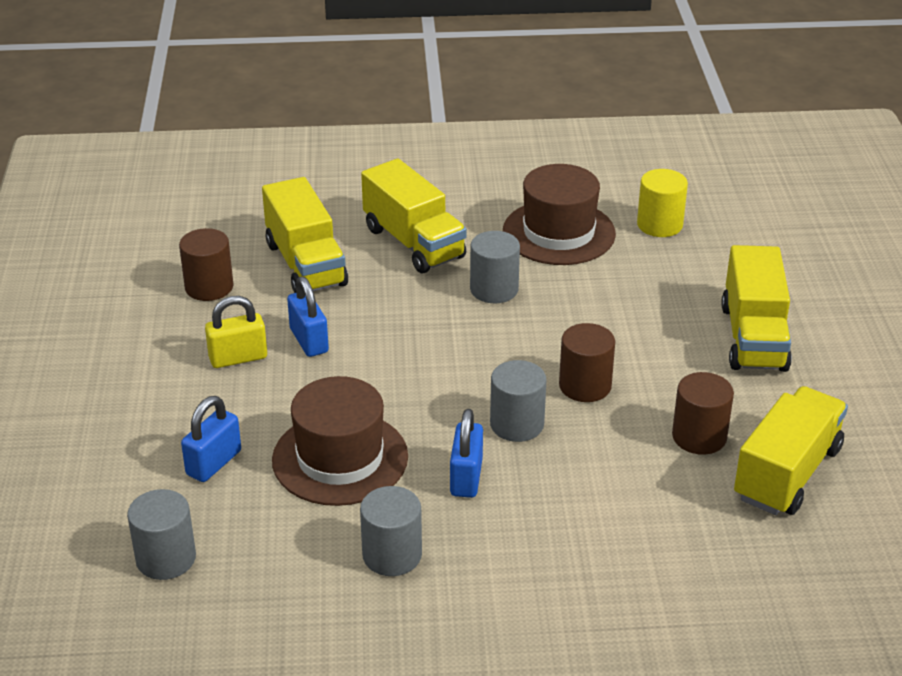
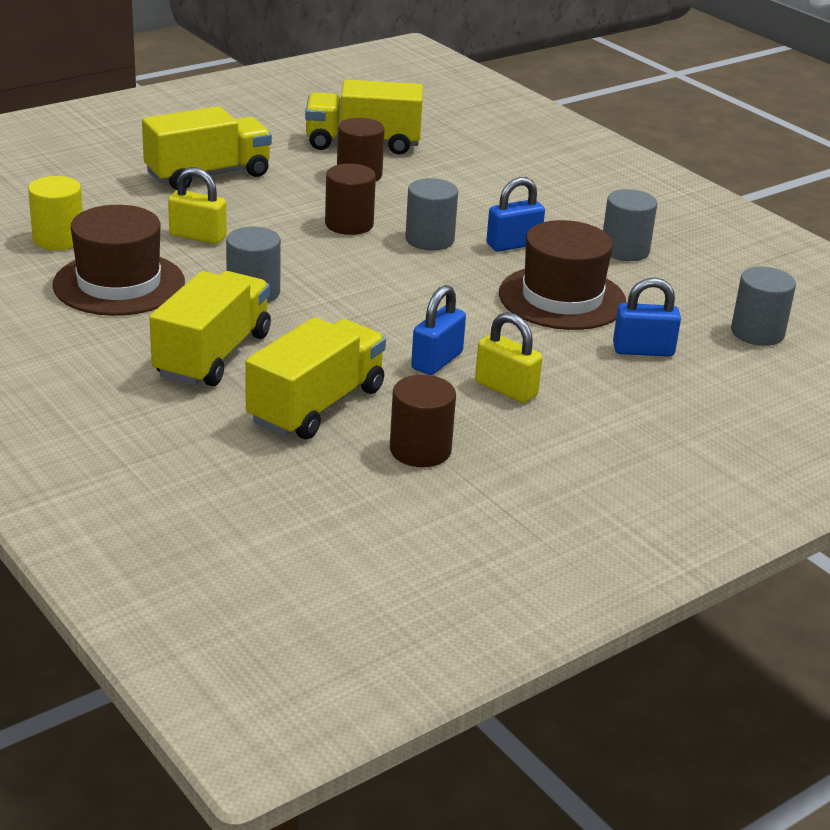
camera: 125 degrees left, 5 degrees down
none -> yellow padlock [168,167,227,244]

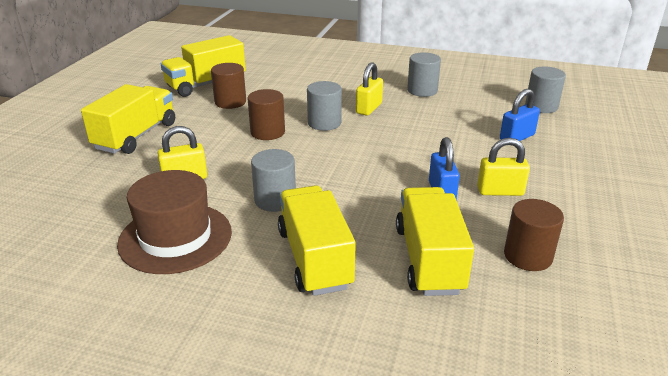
camera: 35 degrees left, 0 degrees up
yellow cylinder [28,176,83,250] -> none
blue padlock [486,177,545,252] -> yellow padlock [356,62,383,116]
brown hat [499,220,626,330] -> none

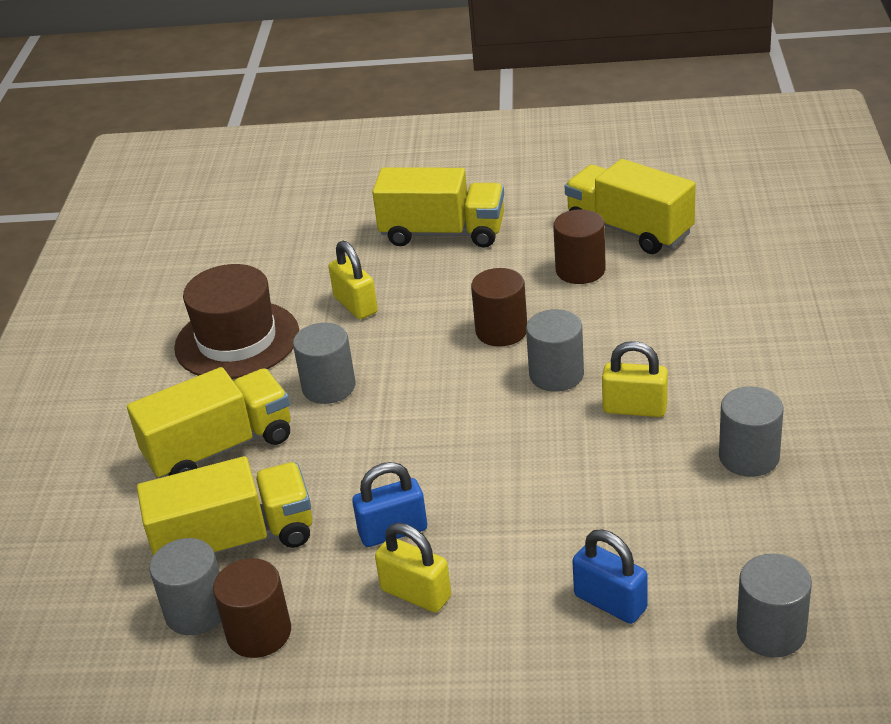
camera: 80 degrees right, 5 degrees up
yellow padlock [477,138,530,196] -> yellow padlock turned 45 degrees counterclockwise [375,523,451,612]
none -> grey cylinder [149,538,221,635]

